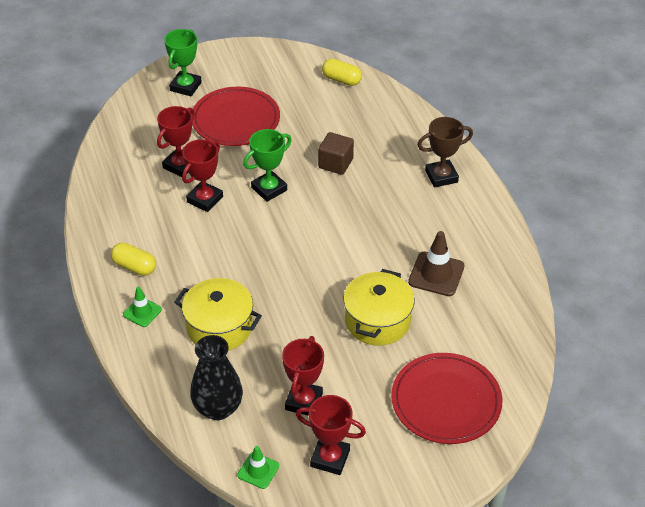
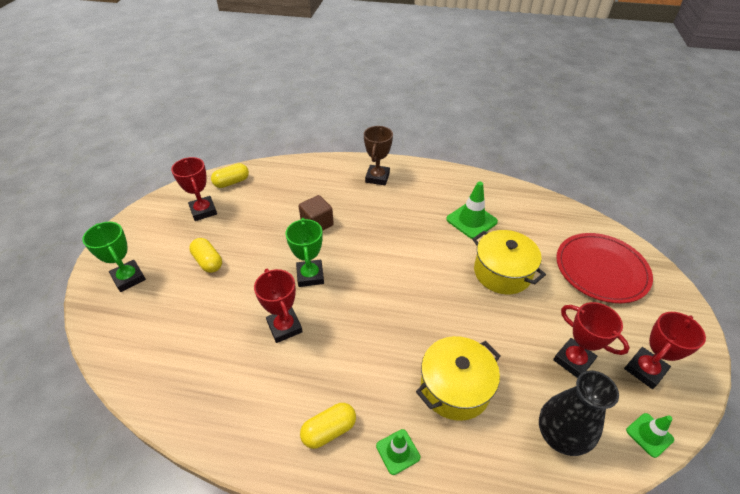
camera: 60 degrees left, 0 degrees up
red trophy [157,106,195,177] -> red trophy moved to [171,157,217,221]
red plate [193,87,280,146] -> yellow capsule [189,238,222,273]
brown traffic cone [408,231,465,296] -> green traffic cone [446,181,498,239]

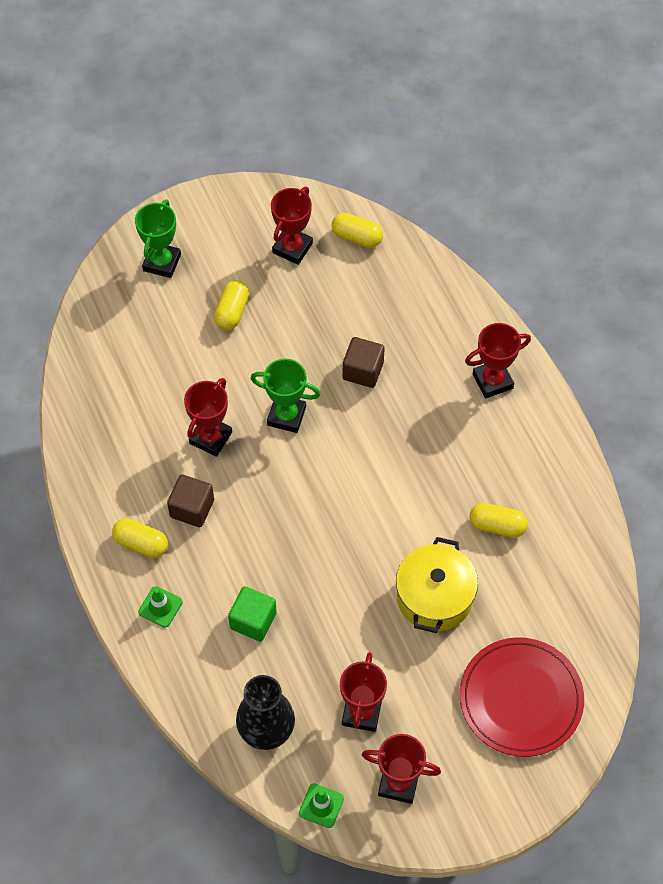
camera: 55 degrees right, 15 degrees up
green trophy [285,218,324,287] -> green trophy turned 60 degrees clockwise [250,359,320,433]
brown trophy [364,126,393,185] -> red trophy [465,323,531,399]
yellow pot [416,336,501,421] -> green cube [228,586,277,642]
green traffic cone [446,181,498,239] -> yellow capsule [469,503,528,538]
none -> brown cube [167,474,214,527]

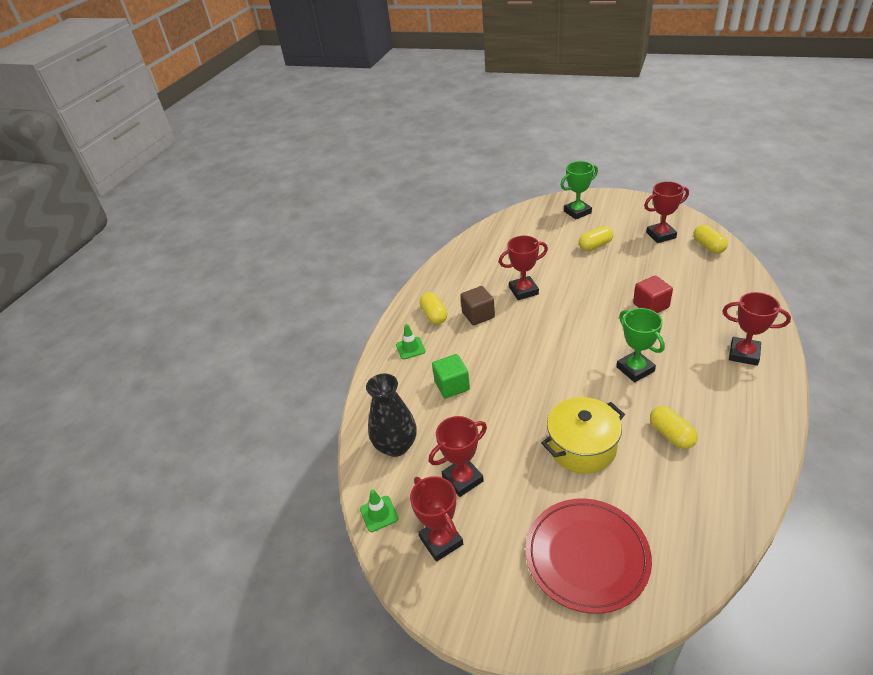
camera: 50 degrees right, 20 degrees down
green trophy [250,359,320,433] -> green trophy moved to [616,308,665,382]
brown cube [343,337,385,388] -> red cube [633,275,673,313]

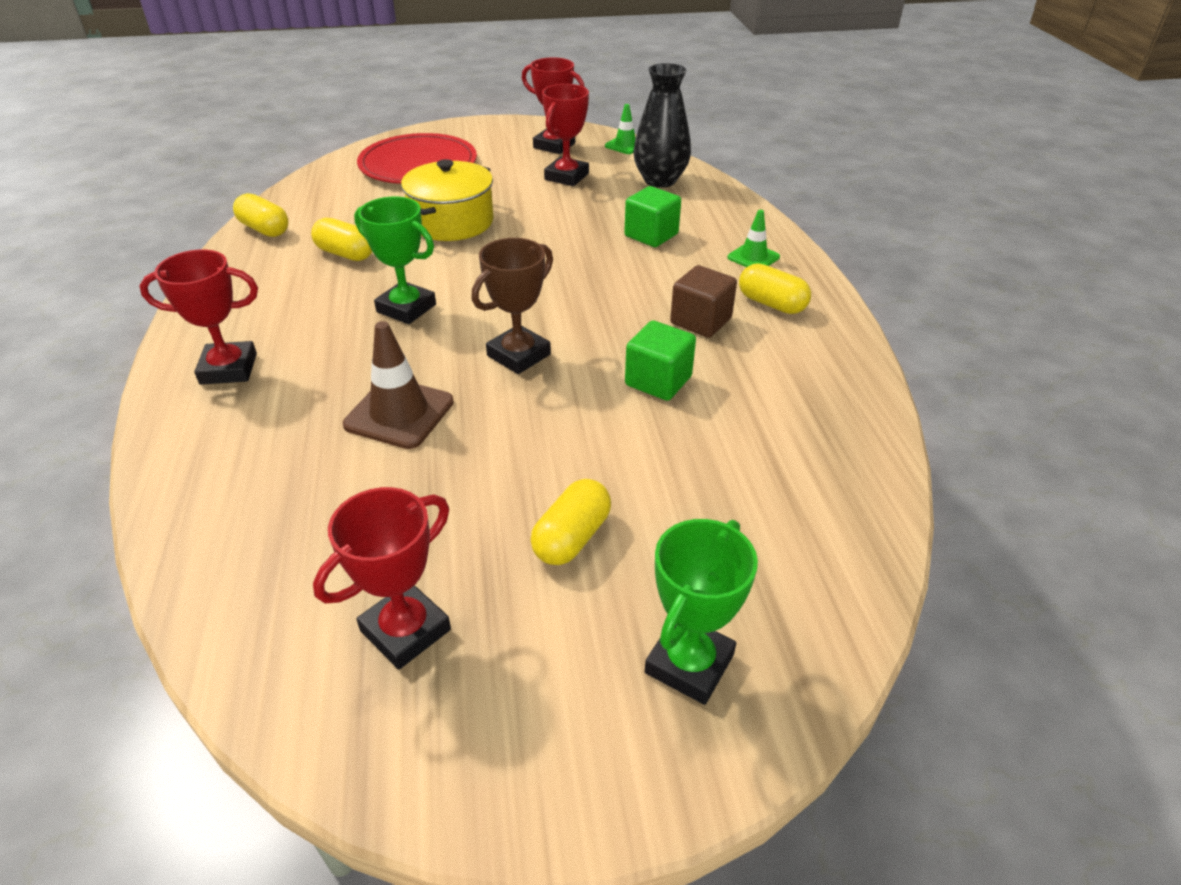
camera: 145 degrees right, 0 degrees up
red trophy [499,236,548,300] -> green cube [625,320,696,401]
red cube [633,275,673,313] -> brown traffic cone [343,321,454,449]
yellow capsule [693,225,728,254] -> yellow capsule moved to [233,193,289,237]
none -> brown trophy [471,238,553,374]

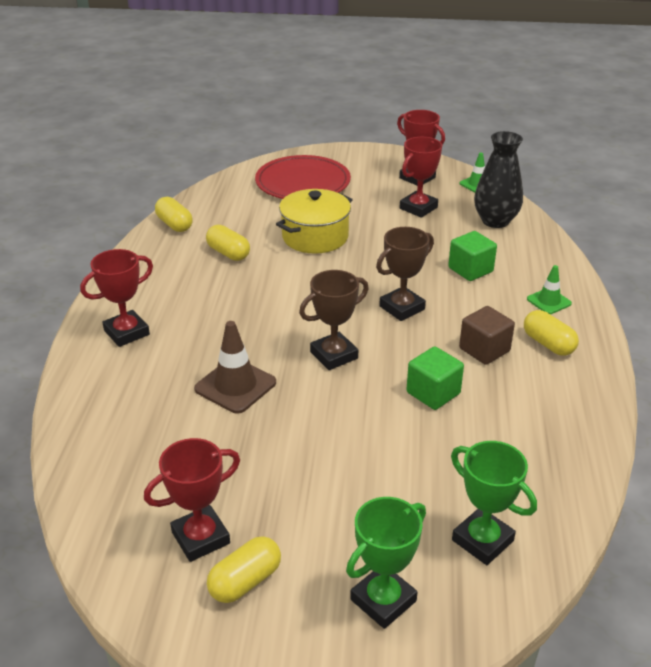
camera: 15 degrees right, 5 degrees down
red trophy [140,249,258,385] -> red trophy turned 45 degrees counterclockwise [80,249,153,347]
green trophy [354,197,436,324] -> green trophy moved to [451,441,537,565]
yellow capsule [530,479,611,565] -> yellow capsule moved to [207,536,281,603]
none -> brown trophy [376,227,434,321]

